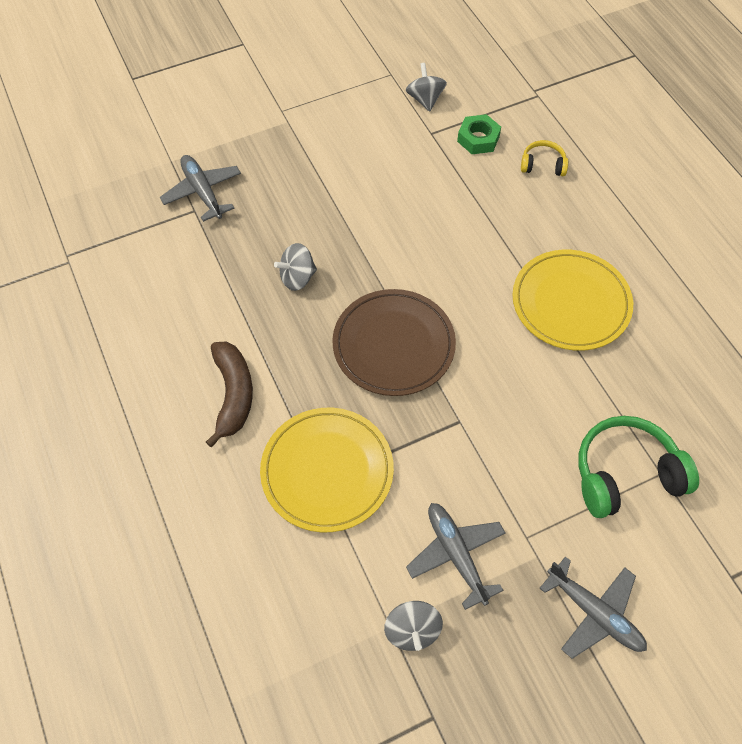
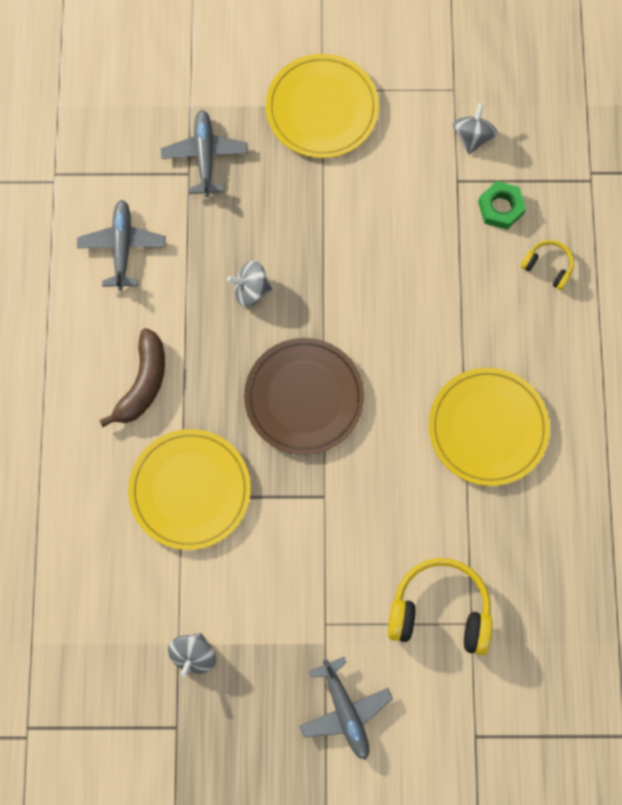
camera: 25 degrees right, 15 degrees up
grey plane [406,503,506,610] -> grey plane moved to [77,200,166,290]
green headphones [578,416,699,518] -> yellow headphones [388,558,493,655]
none -> yellow plate [266,54,379,158]

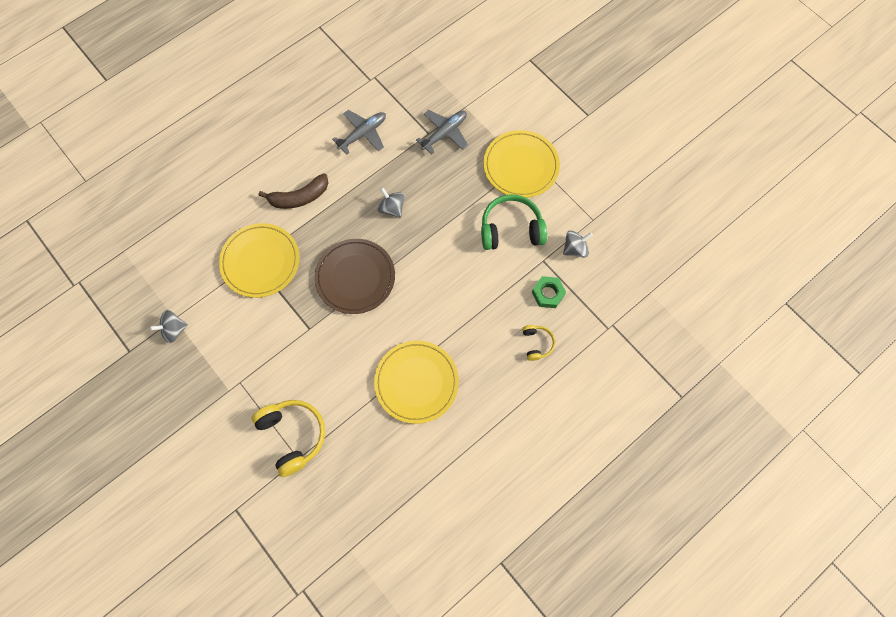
camera: 50 degrees right, 5 degrees down
grey plane [300,657,393,760] -> none
none -> green headphones [481,195,547,250]

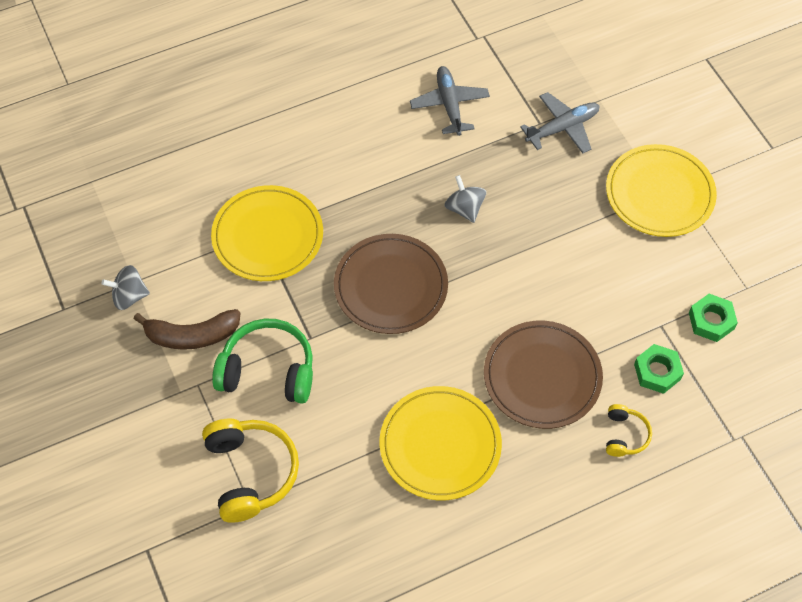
camera: 15 degrees right, 10 degrees down
brown banana [258,173,328,209] -> brown banana moved to [134,309,241,350]
grey plane [332,110,386,155] -> grey plane turned 75 degrees counterclockwise [410,66,490,136]
green headphones [481,195,547,250] -> green headphones moved to [212,319,313,404]
grey spinning top [563,231,593,258] -> green nut [689,294,738,342]
none -> brown plate [484,321,603,429]

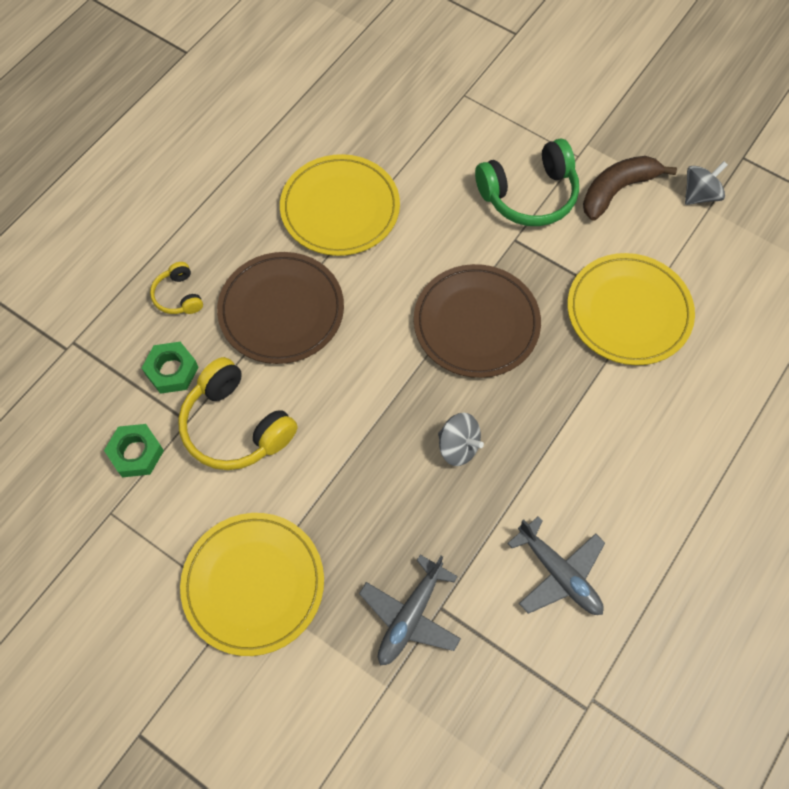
camera: 150 degrees right, 5 degrees up
yellow headphones [202,418,299,523] -> yellow headphones moved to [178,357,297,470]

